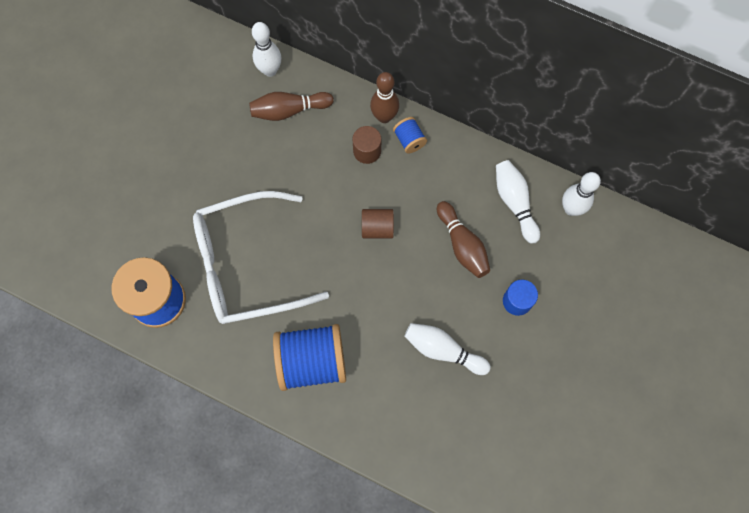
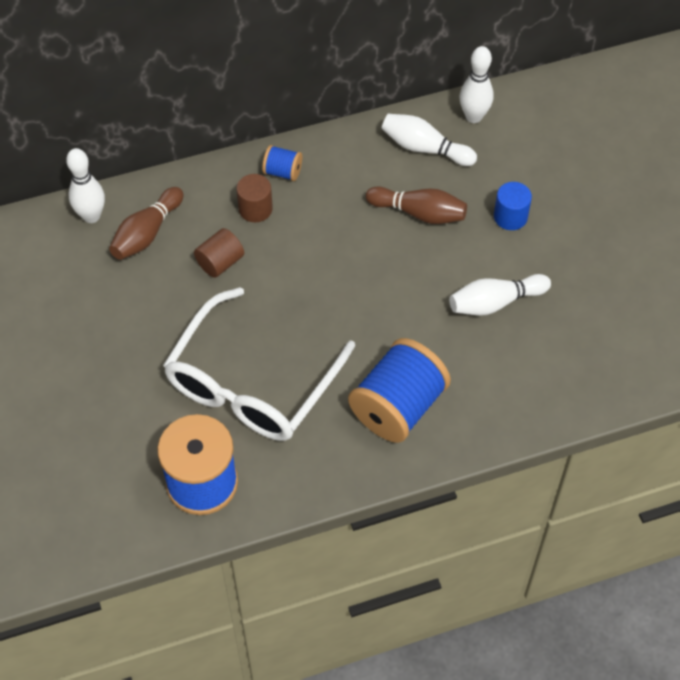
camera: 45 degrees left, 15 degrees down
brown cylinder [362,209,394,238] -> brown cylinder moved to [194,228,244,278]
brown bowling pin [370,72,399,123] -> none

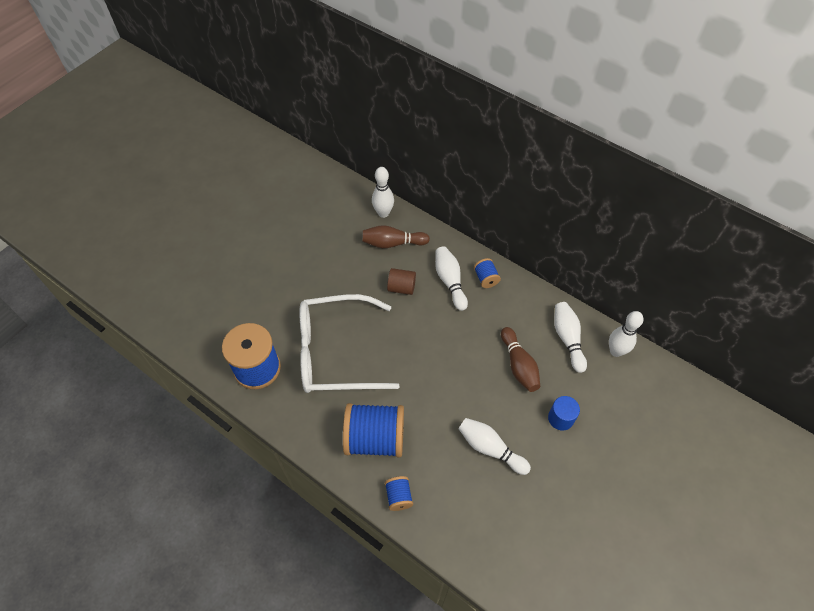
camera: 55 degrees right, 0 degrees up
brown cylinder [236,174,273,222] -> white bowling pin [435,246,468,311]
none -> blue spool [385,476,413,511]

